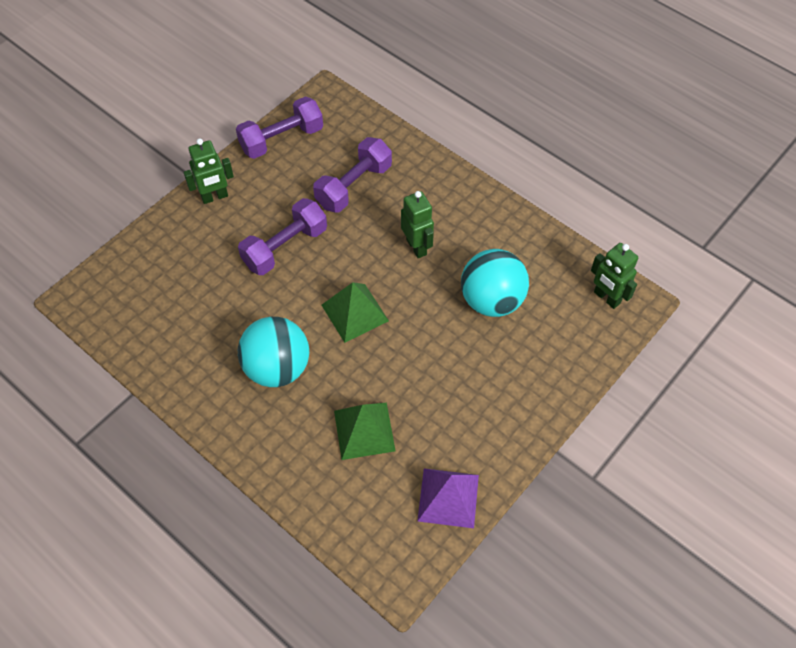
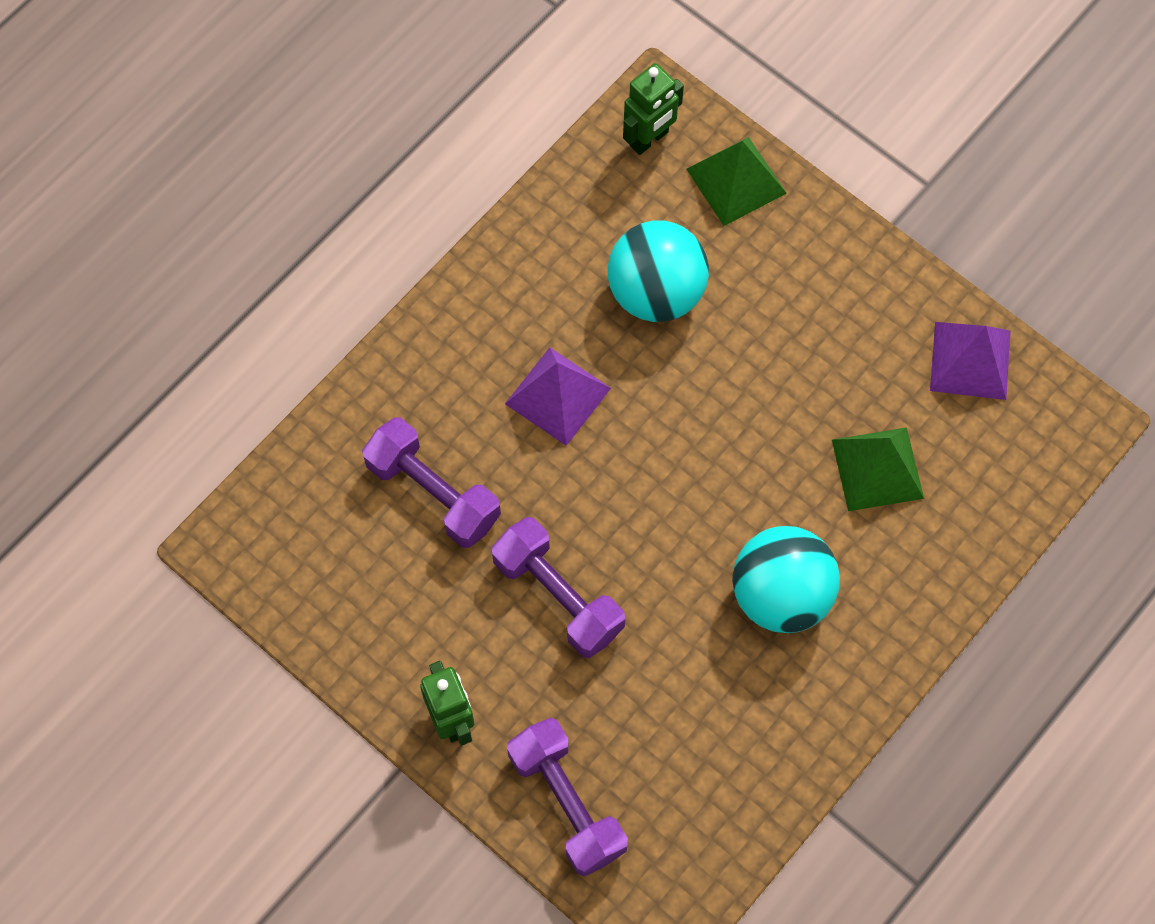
camera: 90 degrees left, 10 degrees up
purple dumbbell [236,96,323,159] -> purple dumbbell moved to [507,718,628,876]
green pyramid [322,282,389,343] -> green pyramid moved to [686,137,787,226]
green robot [401,191,434,258] -> purple pyramid [505,347,611,446]

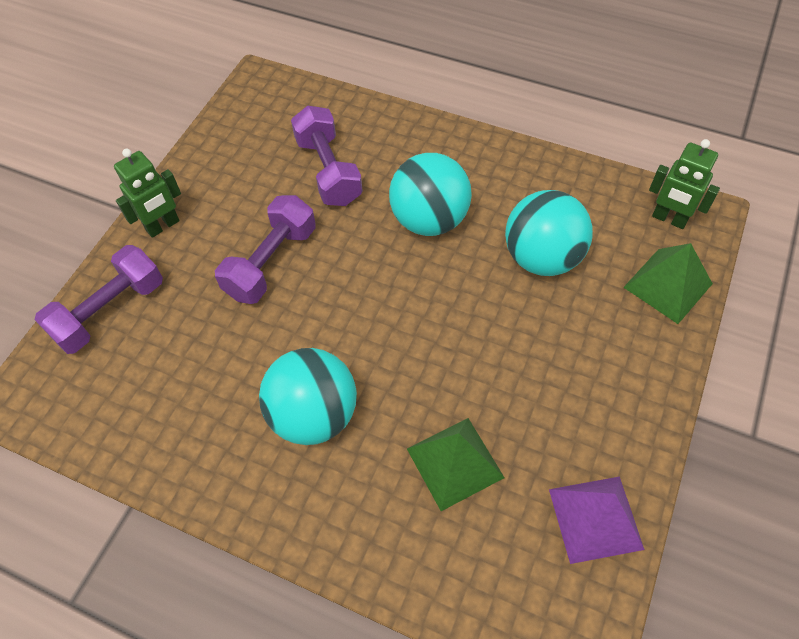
camera: 75 degrees right, 10 degrees down
purple dumbbell [362,418,501,548] -> purple dumbbell turned 45 degrees counterclockwise [291,105,363,206]
purple pyramid [505,347,611,446] -> turquoise ball [389,153,472,236]

